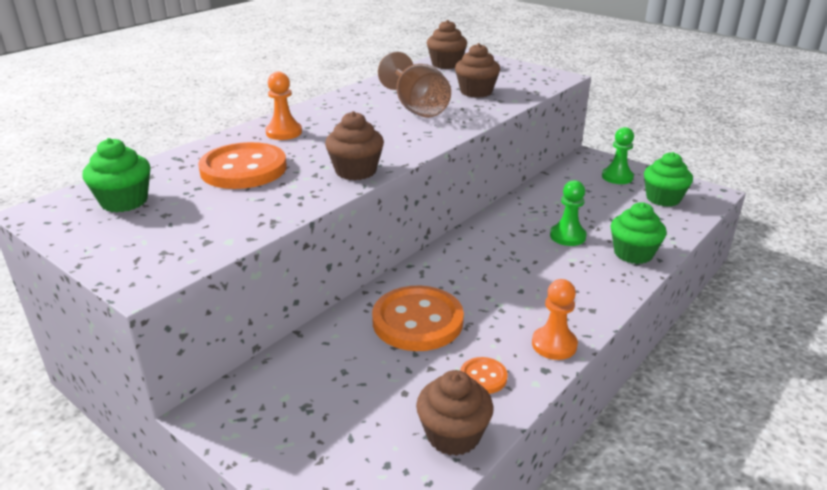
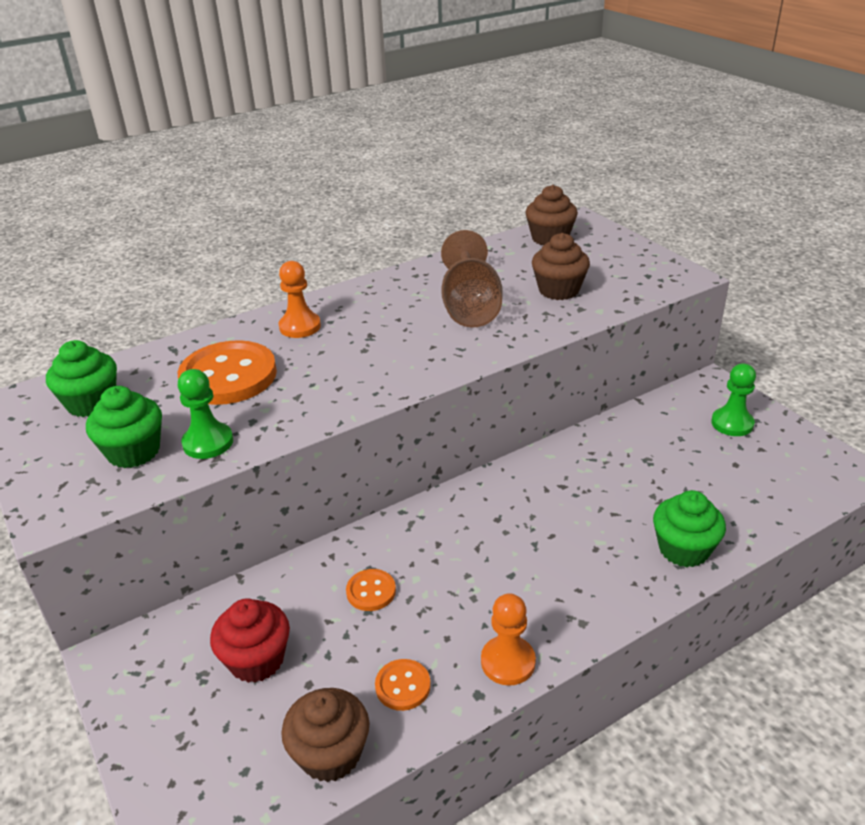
camera: 20 degrees right, 5 degrees up
brown cupcake [325,111,384,180] -> none
orange button [372,286,464,351] -> orange button [346,569,396,611], size x0.47
green pawn [550,180,587,246] -> green pawn moved to [178,369,233,459]
green cupcake [644,152,693,207] -> green cupcake moved to [86,386,162,468]
none -> red cupcake [210,598,290,683]

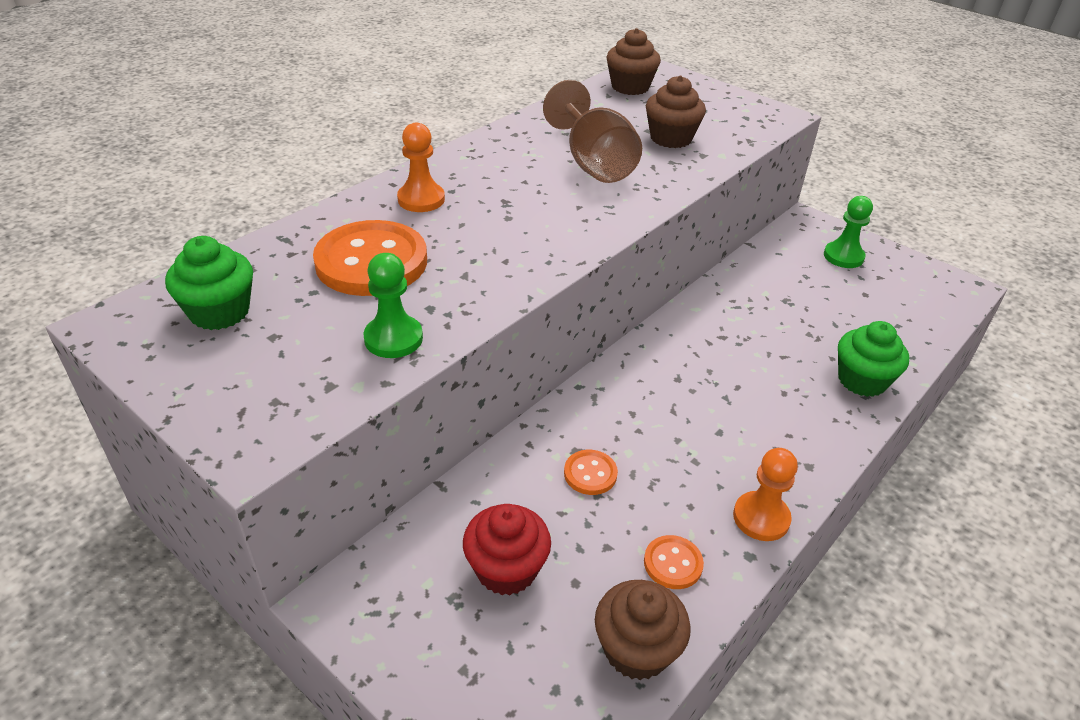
camera: 20 degrees left, 5 degrees up
green cupcake [86,386,162,468] -> none

